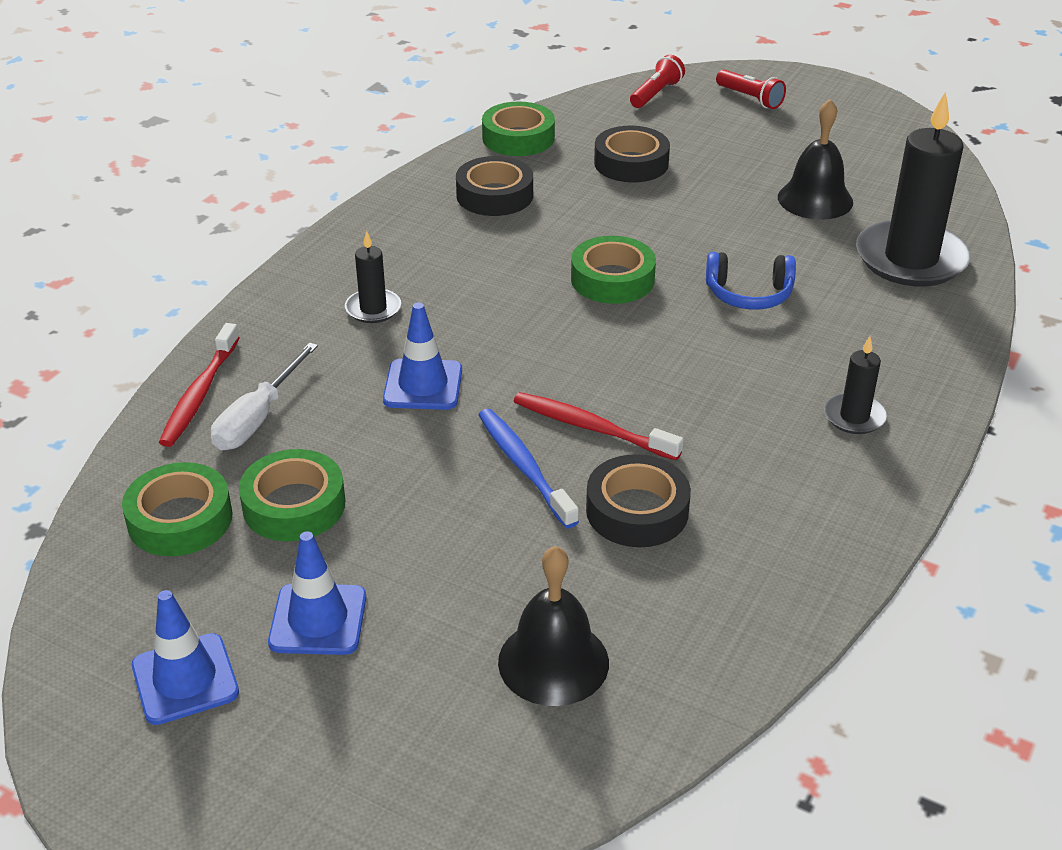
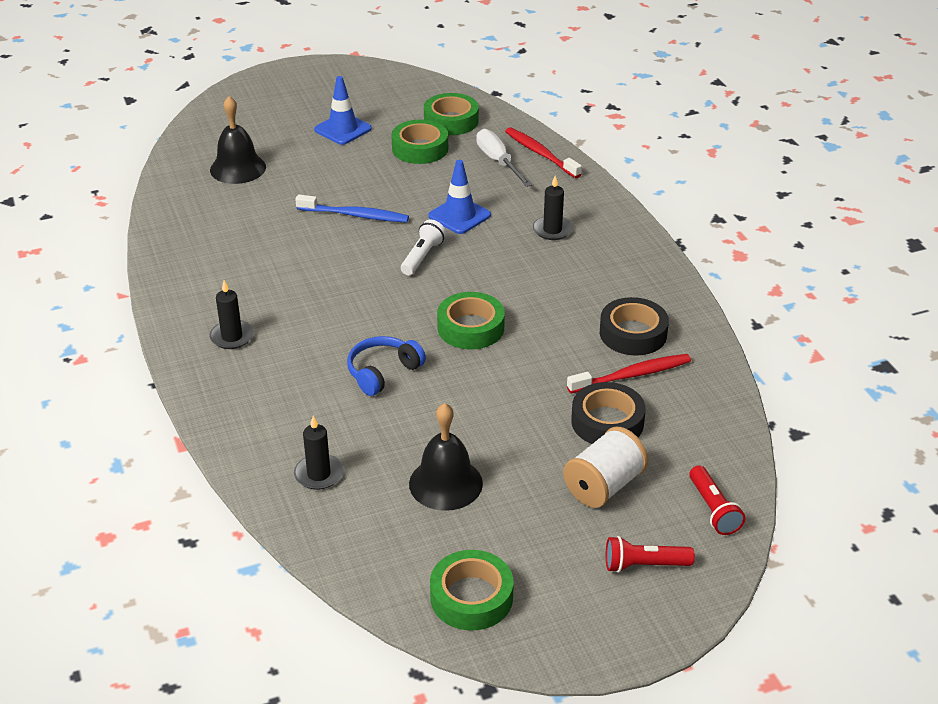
camera: 130 degrees right, 0 degrees up
blue traffic cone [132,590,239,725] -> none
green tape [482,102,555,156] -> green tape moved to [430,550,514,630]
red toothbrush [513,392,684,461] -> red toothbrush moved to [567,354,691,393]
black tape [586,454,691,547] -> none
black candle [856,91,971,287] -> black candle [294,415,343,490], size x0.48
none -> white flashlight [401,220,446,275]
none -> white spool [563,427,648,508]

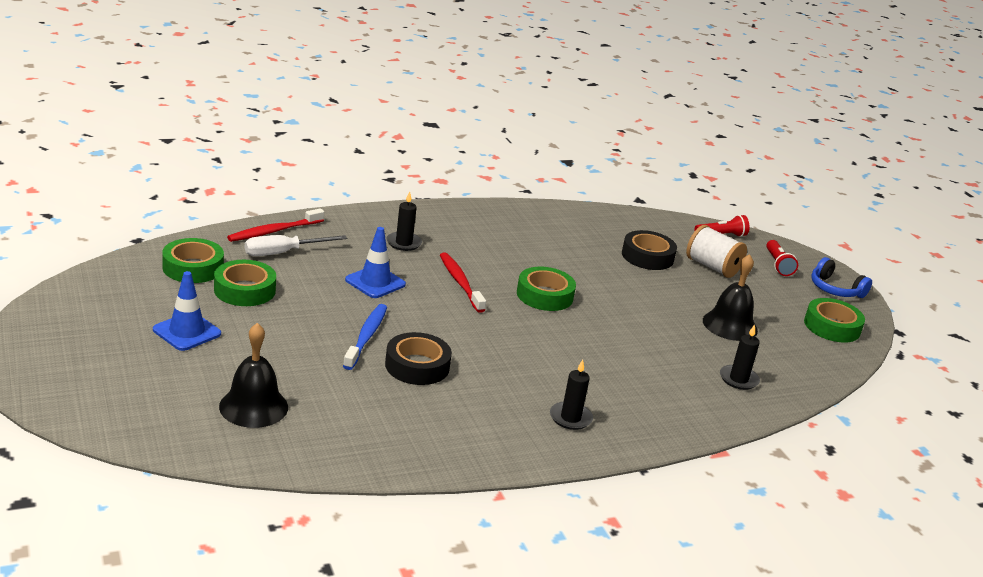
camera: 95 degrees left, 10 degrees down
blue headphones [347,336,426,396] -> blue headphones moved to [811,257,872,298]
white flashlight [401,220,446,275] -> none
red toothbrush [567,354,691,393] -> red toothbrush moved to [440,252,486,313]
black tape [600,297,669,356] -> black tape moved to [385,332,452,385]

